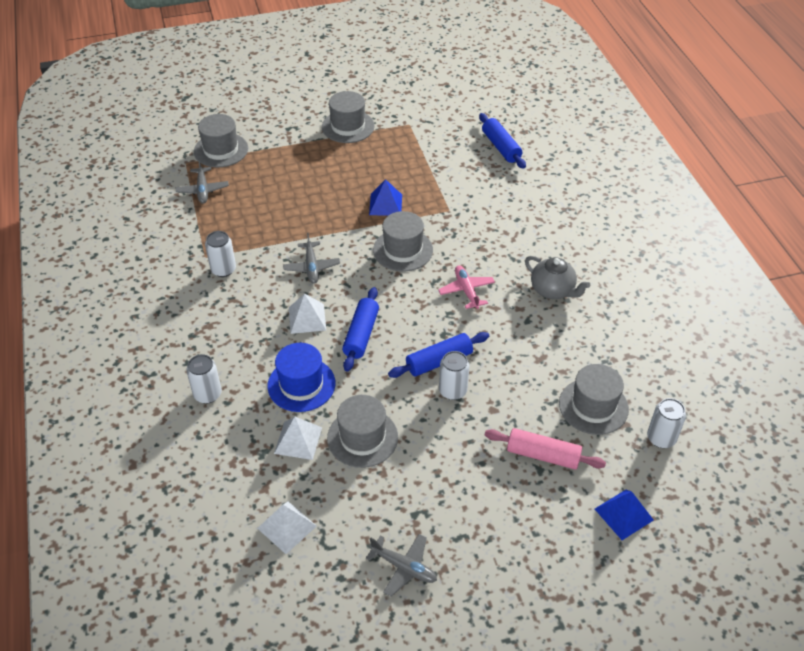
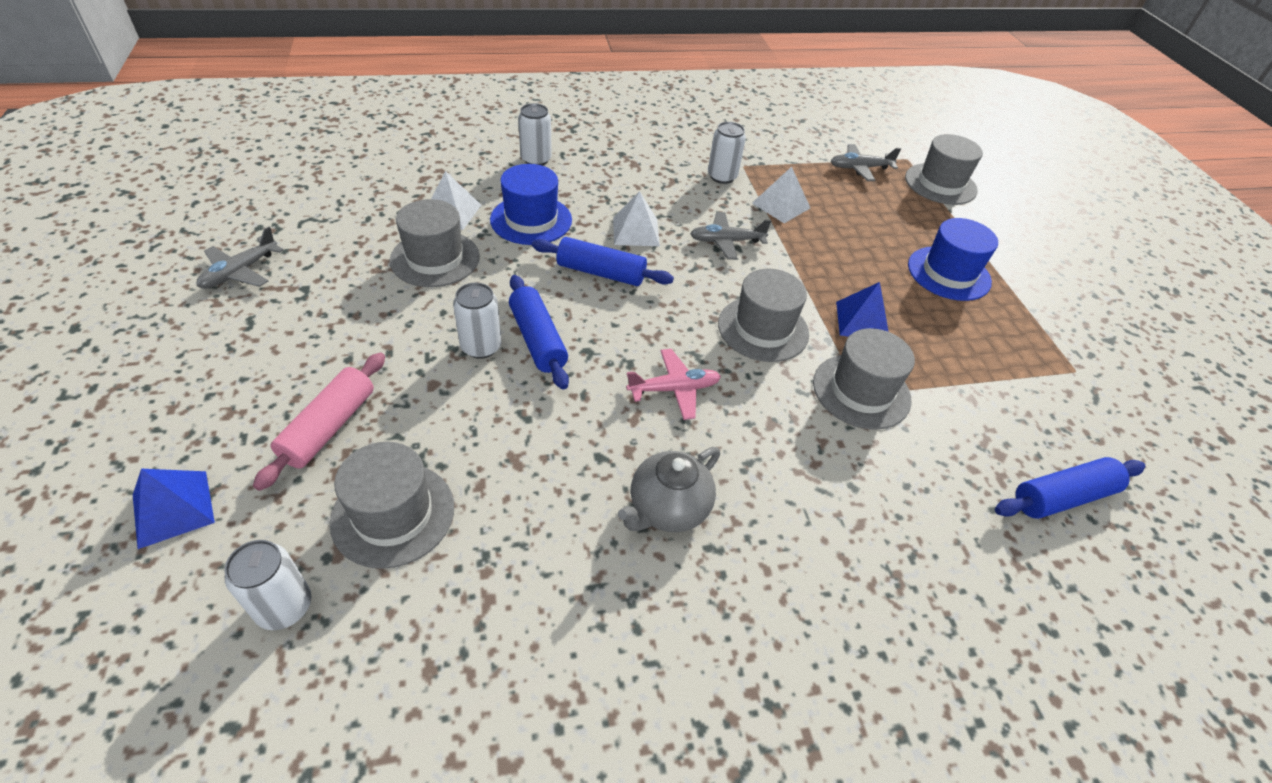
camera: 90 degrees right, 0 degrees up
white pyramid [257,501,317,554] -> white pyramid moved to [752,167,810,223]
grey hat [322,91,374,143] -> grey hat moved to [813,328,915,430]
none -> blue hat [908,218,998,301]

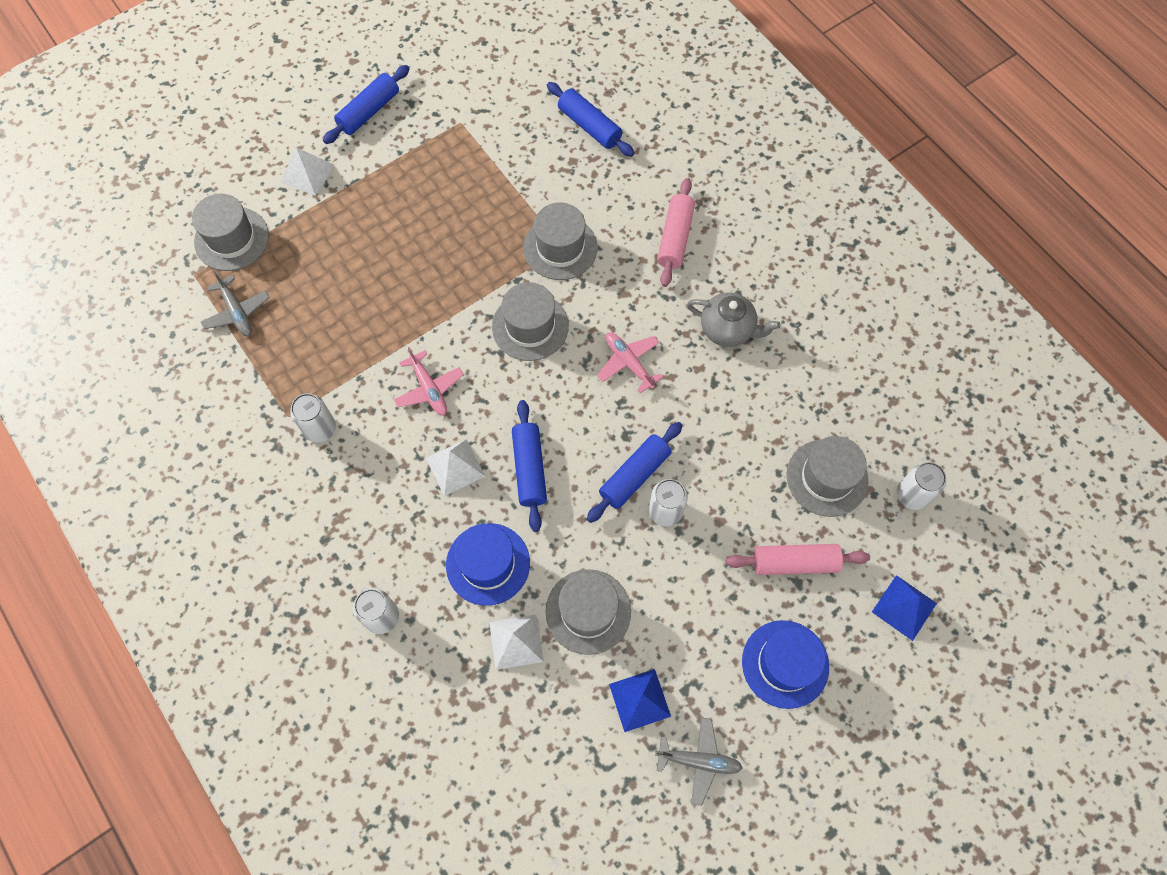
camera: 110 degrees left, 20 degrees up
grey plane [690,212,771,260] -> pink plane [394,347,464,416]
white pyramid [752,167,810,223] -> white pyramid moved to [280,148,334,196]
blue pyramid [836,282,888,337] -> blue pyramid moved to [609,669,671,732]
blue hat [908,218,998,301] -> blue hat moved to [742,620,829,709]
none -> blue rolling pin [323,65,410,144]
none -> pink rolling pin [657,178,695,287]

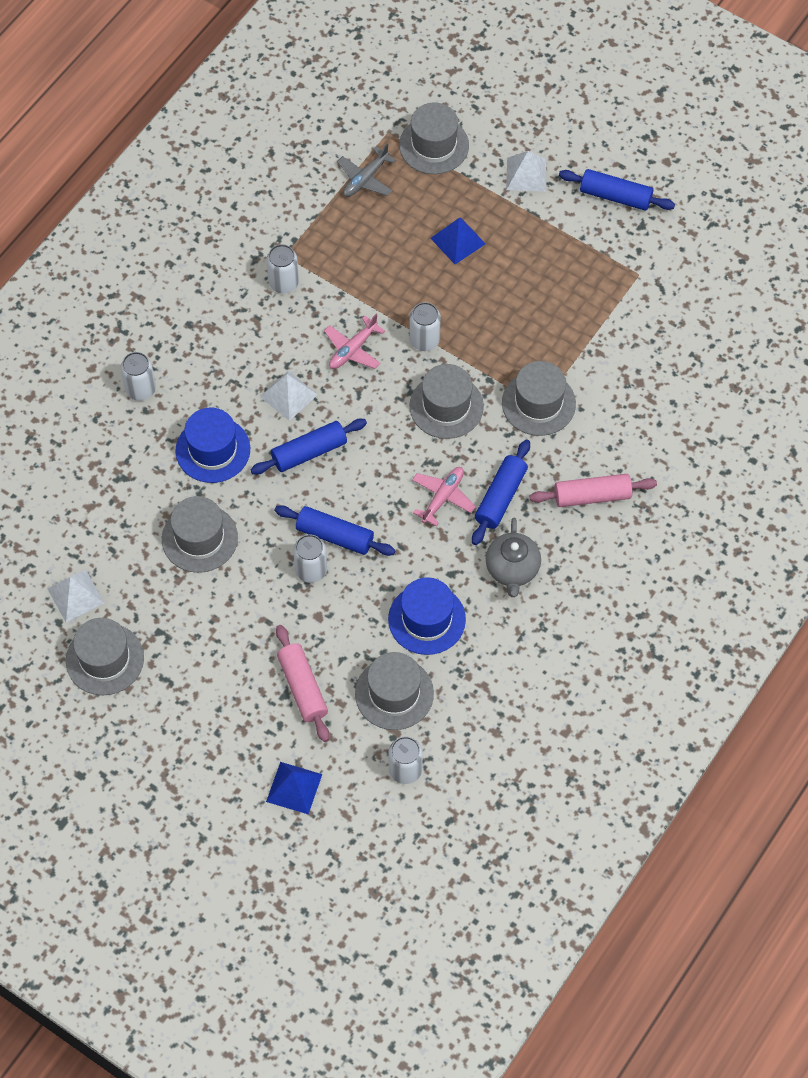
camera: 70 degrees right, 5 degrees down
white pyramid [489,615,544,670] -> white pyramid moved to [48,570,104,622]
blue rolling pin [547,82,634,157] -> blue rolling pin moved to [472,439,530,545]
blue pyramid [609,669,671,732] -> blue pyramid moved to [430,218,486,264]
grey plane [655,717,743,806] -> grey hat [66,618,144,695]
blue hat [742,620,829,709] -> blue hat moved to [388,577,466,655]
none -> white can [410,302,441,351]

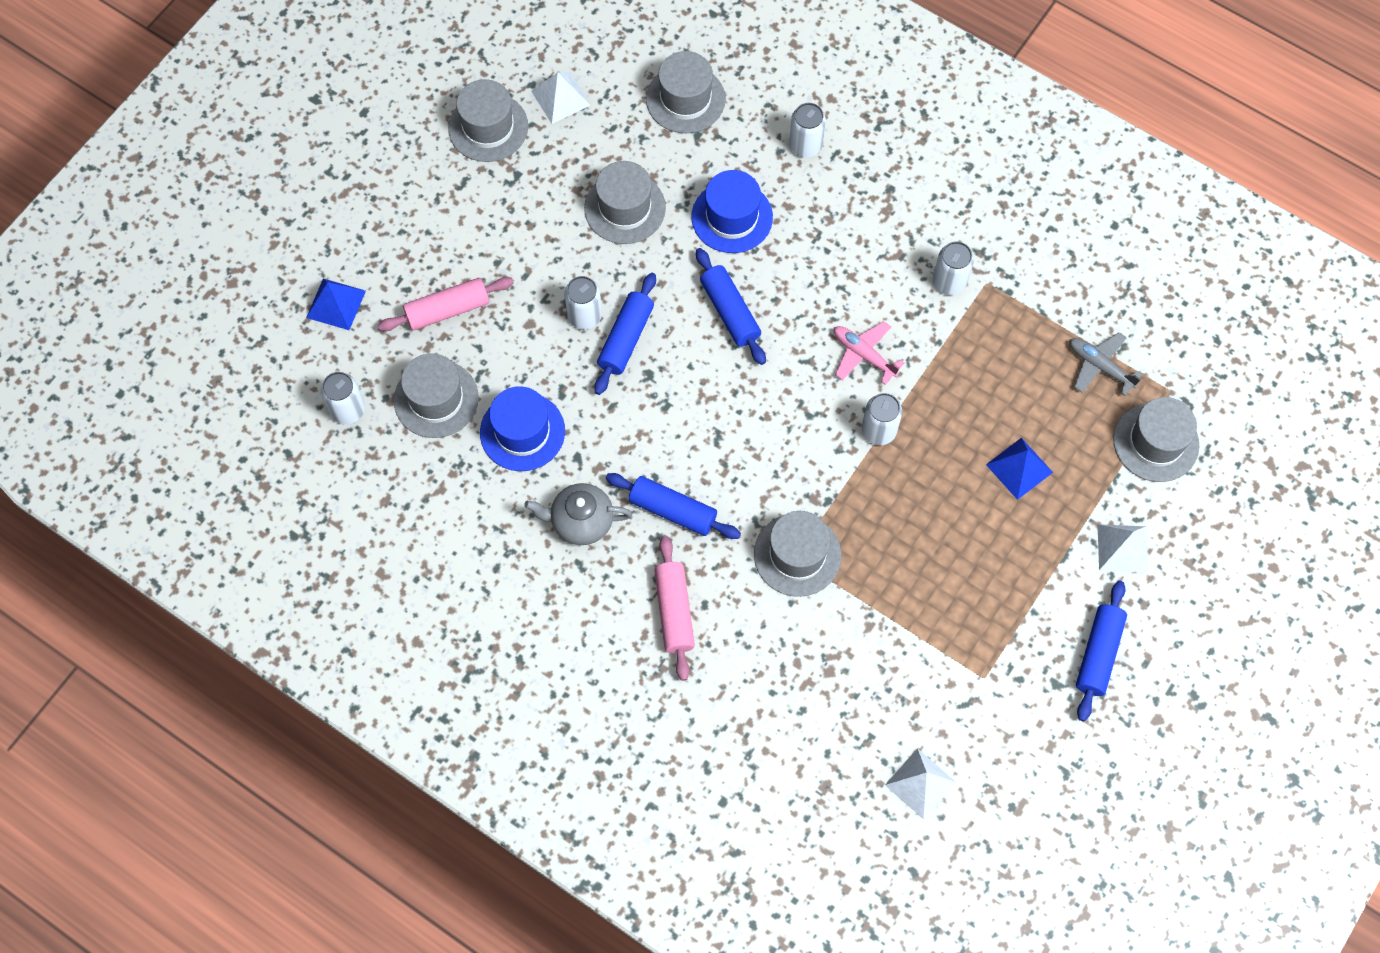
camera: 90 degrees right, 5 degrees up
white pyramid [260,371,318,421] -> white pyramid moved to [885,748,956,820]
grey hat [409,364,484,439] -> grey hat moved to [646,51,726,133]
pink plane [412,467,476,527] -> none

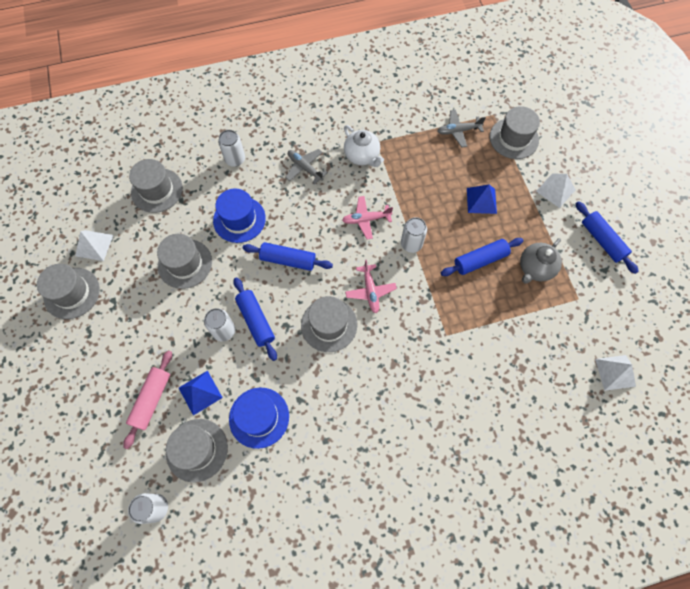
camera: 50 degrees left, 0 degrees up
blue pyramid [306,278,366,330] -> blue pyramid moved to [179,370,223,416]
grey teapot [524,483,632,545] -> grey teapot moved to [520,238,562,284]
blue rolling pin [606,473,741,539] -> blue rolling pin moved to [441,238,524,276]
pink rolling pin [654,536,695,681] -> none
grey hat [754,511,841,597] -> grey hat moved to [301,296,357,352]
white can [933,241,974,295] -> white teapot [344,125,384,167]
none -> grey plane [285,149,328,184]
none -> pink plane [345,260,397,313]

